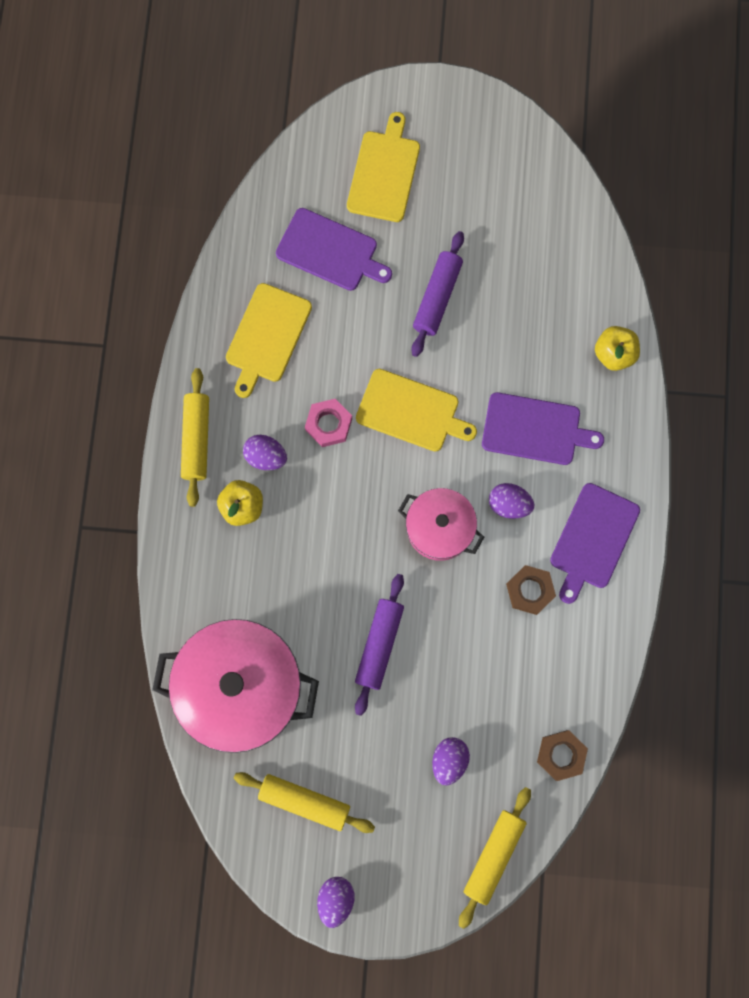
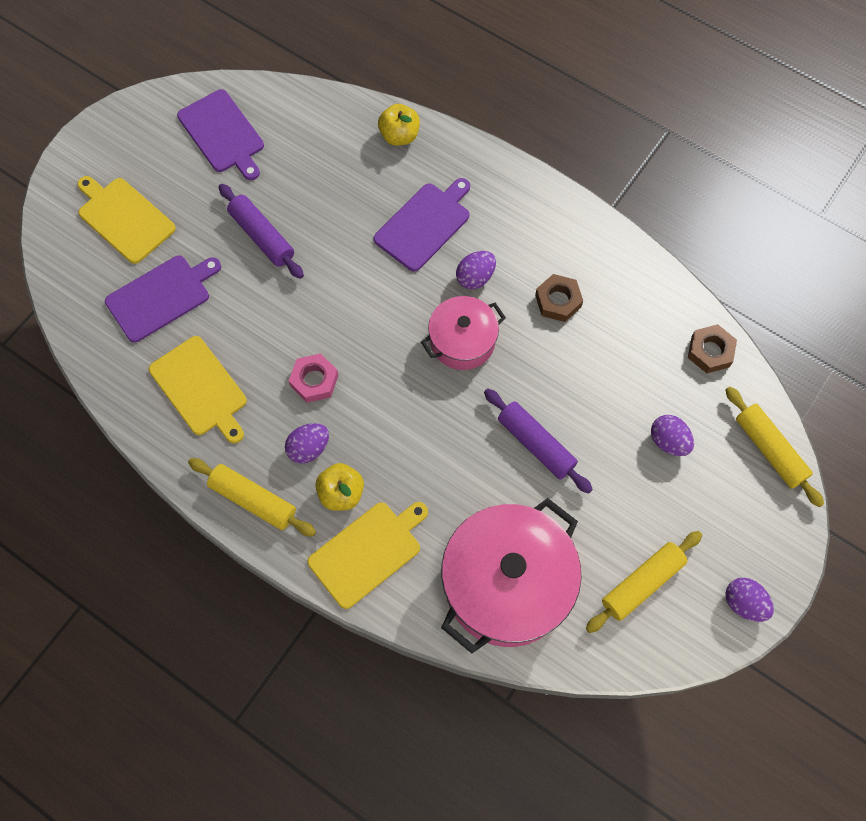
camera: 60 degrees left, 10 degrees down
yellow cutting board [356,369,477,452] -> yellow cutting board moved to [307,502,428,609]
purple cutting board [550,483,640,604] -> purple cutting board moved to [177,89,264,180]

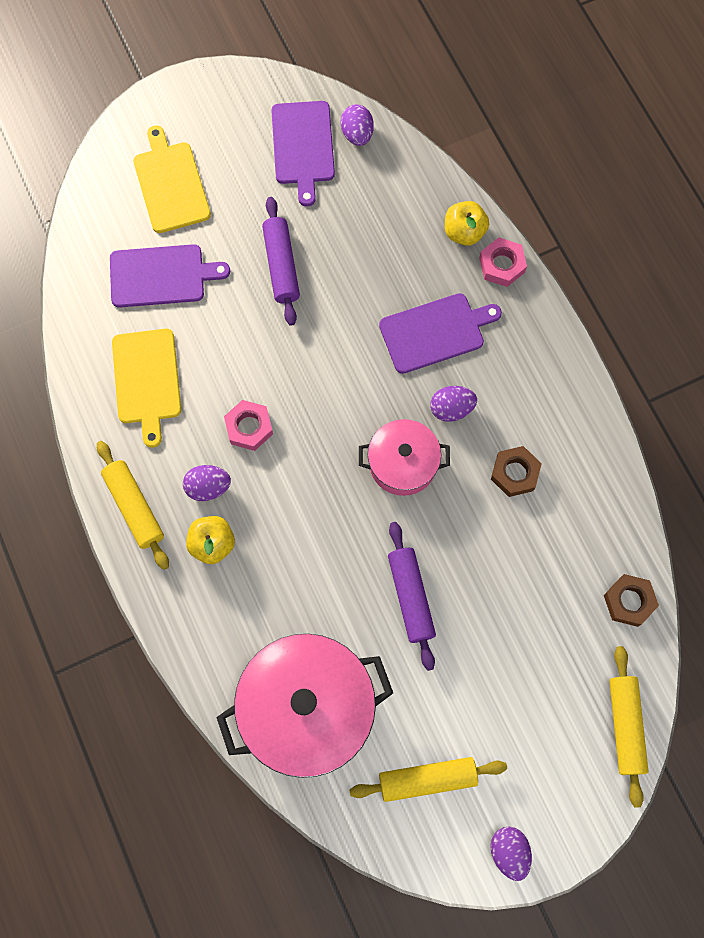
camera: 30 degrees right, 5 degrees up
yellow cutting board [307,502,428,609] -> none
purple egg [651,415,694,456] -> purple egg moved to [341,104,374,146]
none -> pink nut [479,237,527,287]

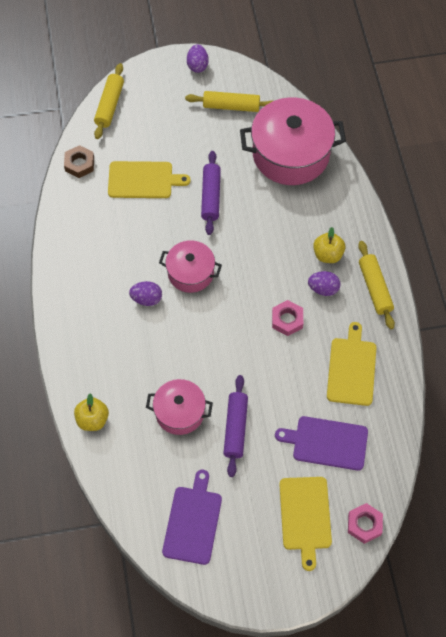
camera: 165 degrees left, 10 degrees down
purple egg [341,104,374,146] -> none
purple cutting board [379,293,502,374] -> none
pink nut [479,237,527,287] -> pink nut moved to [348,503,383,544]
brown nut [491,446,542,497] -> none
none -> yellow cutting board [108,161,191,198]
none -> pink pot [146,379,213,435]

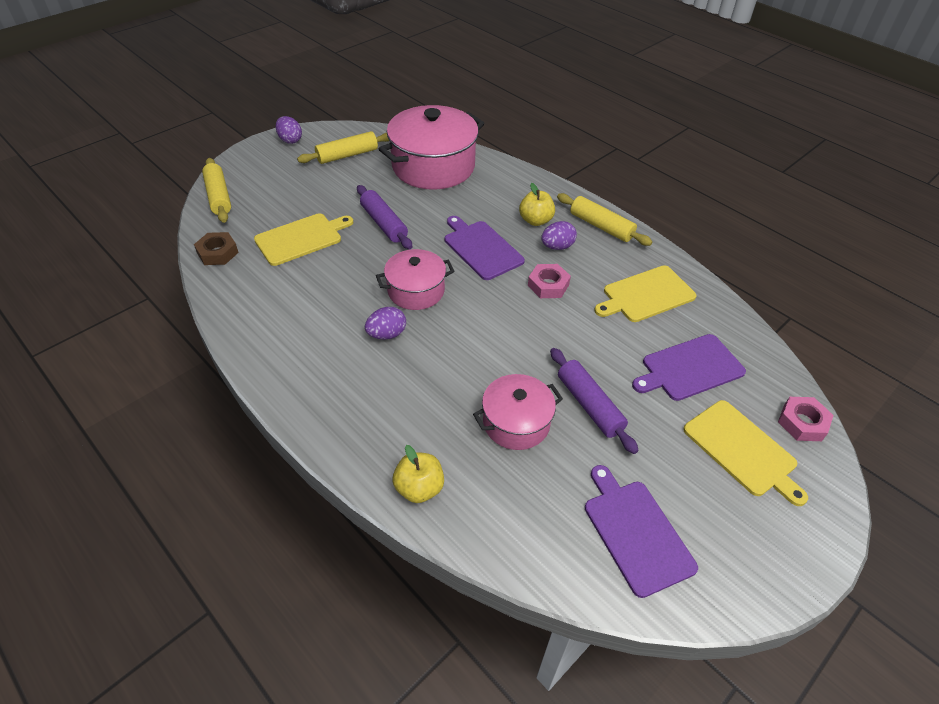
camera: 35 degrees left, 15 degrees down
yellow cutting board [327,322,376,406] -> yellow cutting board turned 90 degrees counterclockwise [594,265,697,322]
none -> purple cutting board [445,216,525,280]

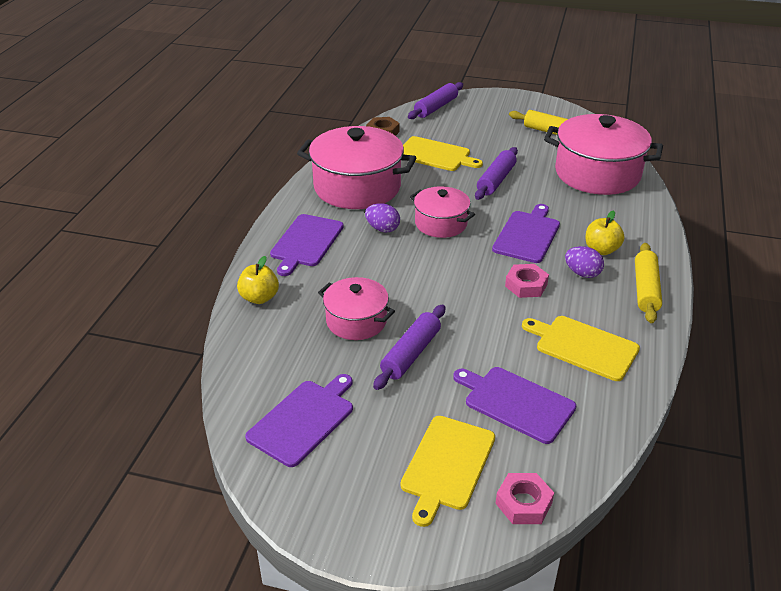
camera: 60 degrees right, 10 degrees down
yellow rolling pin [202,158,231,223] -> purple rolling pin [408,82,463,119]
purple egg [275,116,302,144] -> none
none -> purple cutting board [270,214,344,276]
none -> pink pot [297,126,416,209]

